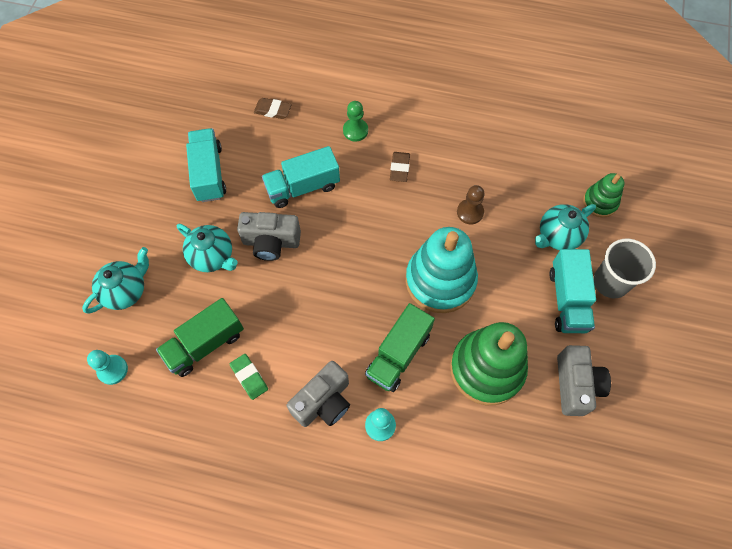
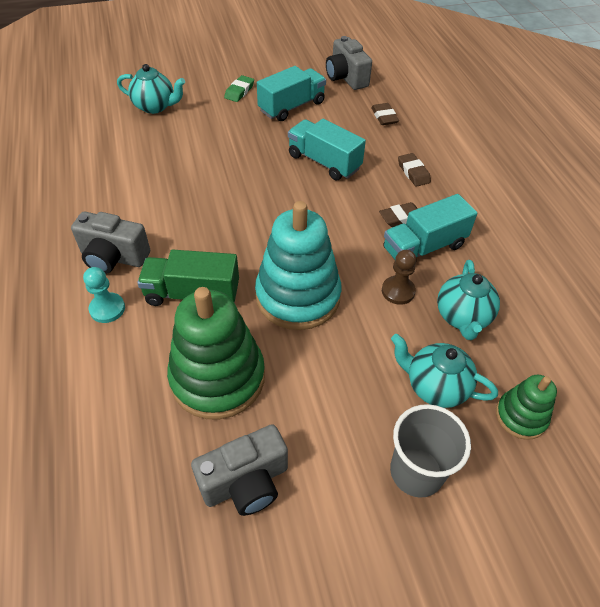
camera: 60 degrees right, 15 degrees down
turquoise pawn [87,350,128,385] -> none
green truck [156,298,244,377] -> none
turquoise teapot [177,224,238,272] -> turquoise teapot moved to [437,260,500,340]
green eraser [230,354,268,400] -> green eraser moved to [224,75,254,102]
grey camera [237,212,301,261] -> grey camera moved to [326,36,372,90]
green pawn [343,101,368,142] -> brown eraser [398,153,431,187]
turquoise truck [549,249,596,333] -> turquoise truck moved to [383,194,477,259]

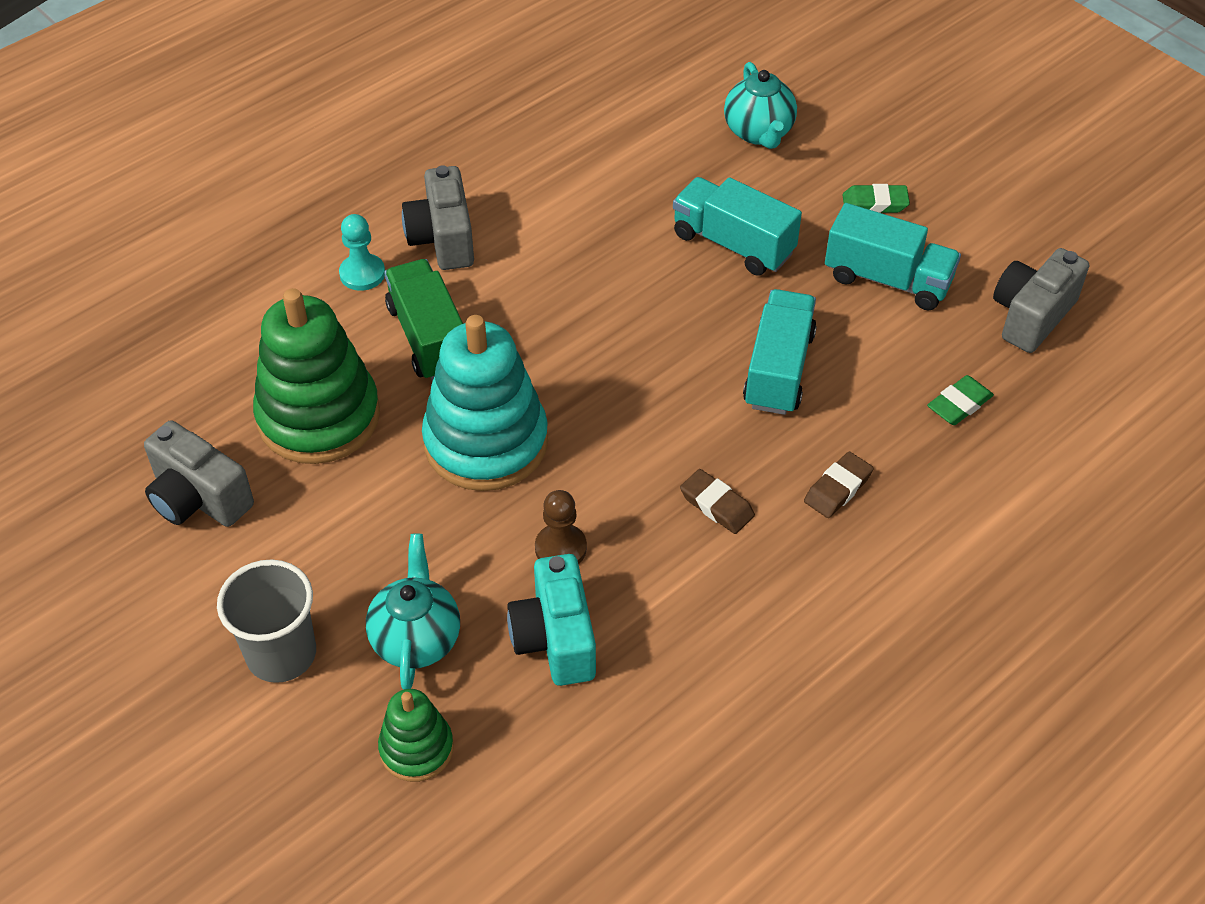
camera: 65 degrees right, 0 degrees up
brown eraser [371,103,399,125] -> green eraser [927,375,994,425]
turquoise truck [383,194,477,259] -> turquoise truck moved to [673,177,802,276]
turquoise teapot [437,260,500,340] -> turquoise camera [507,554,596,686]

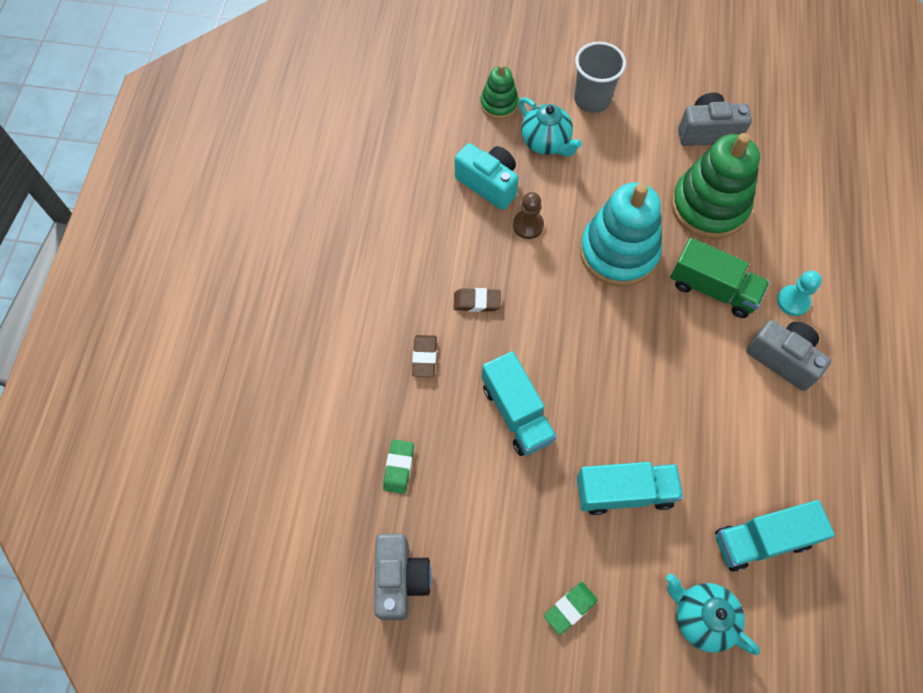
camera: 140 degrees right, 15 degrees up
turquoise truck [825,203,961,310] -> turquoise truck moved to [715,500,835,572]

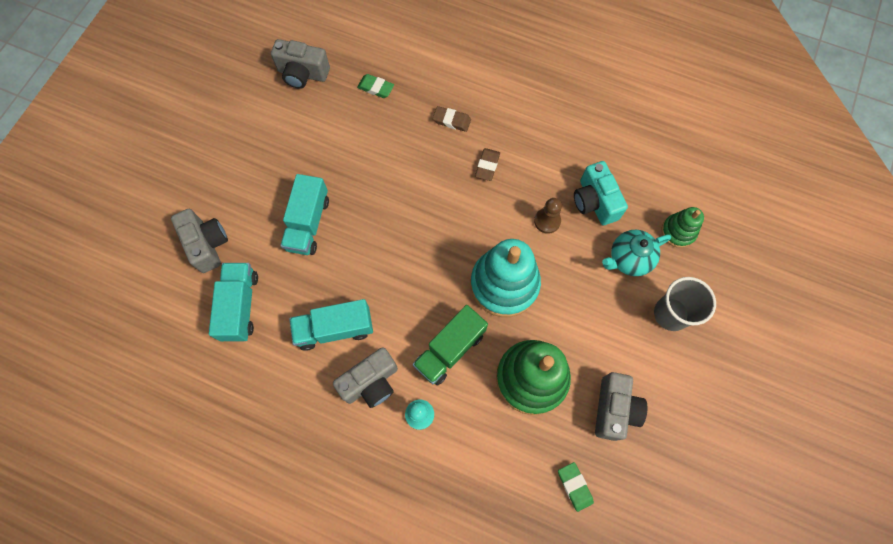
camera: 105 degrees right, 5 degrees up
turquoise camera [455,143,518,210] -> turquoise camera turned 105 degrees clockwise [574,161,628,225]
turquoise truck [482,351,557,456] -> turquoise truck moved to [289,299,373,351]
green eraser [544,582,598,635] -> green eraser moved to [558,462,594,512]
turquoise teapot [666,574,760,655] -> grey camera [171,209,228,273]

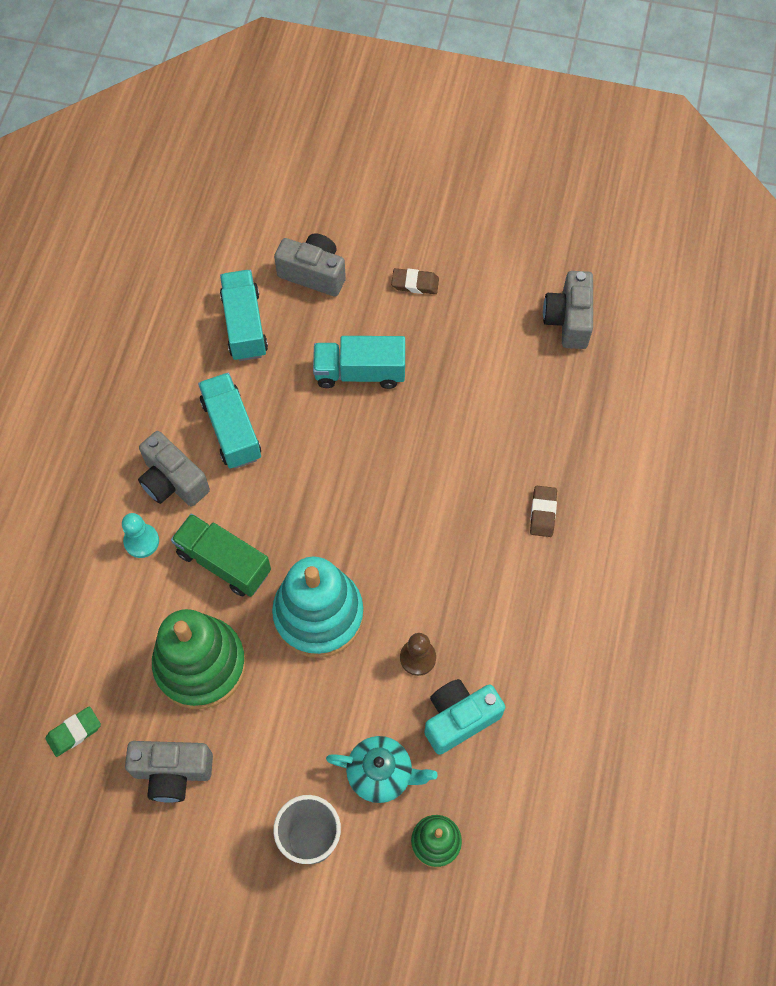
camera: 80 degrees right, 5 degrees down
grey camera [171,209,228,273] -> grey camera turned 120 degrees counterclockwise [274,233,346,297]
turquoise truck [209,263,258,342] -> turquoise truck turned 90 degrees counterclockwise [220,270,268,361]
green eraser [357,74,394,98] -> none
brown eraser [475,148,500,181] -> brown eraser moved to [391,268,439,294]
turquoise teapot [602,230,671,276] -> turquoise teapot turned 135 degrees clockwise [326,736,438,803]

